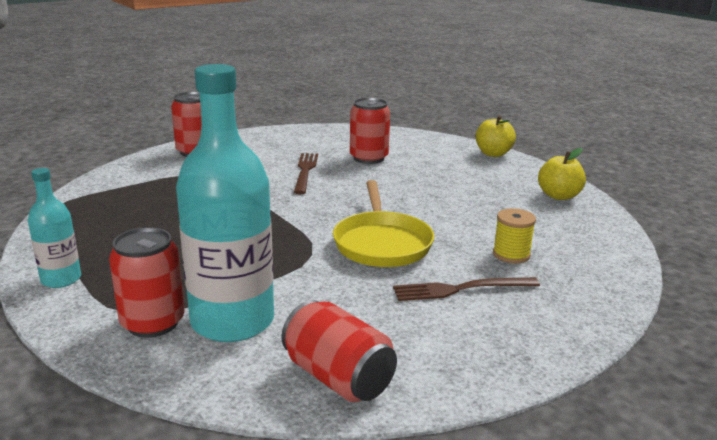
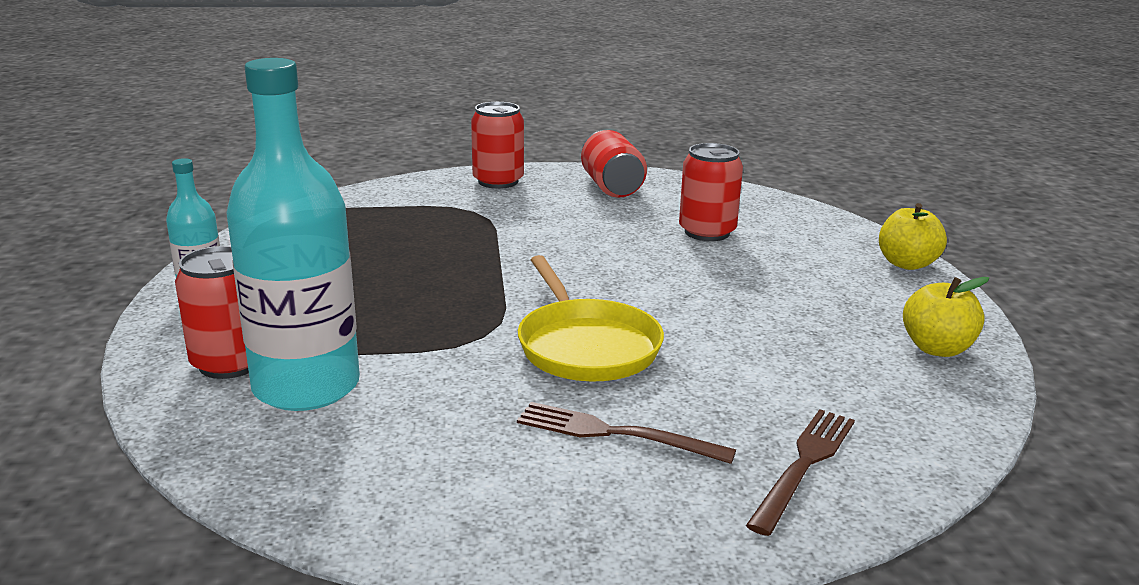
camera: 30 degrees right, 0 degrees up
red can [282,300,397,402] -> red can moved to [581,130,647,198]
brown fork [294,153,318,194] -> brown fork moved to [746,409,855,536]
yellow pan [333,180,435,267] -> yellow pan turned 45 degrees counterclockwise [518,255,664,381]
yellow spool [493,208,536,263] -> none

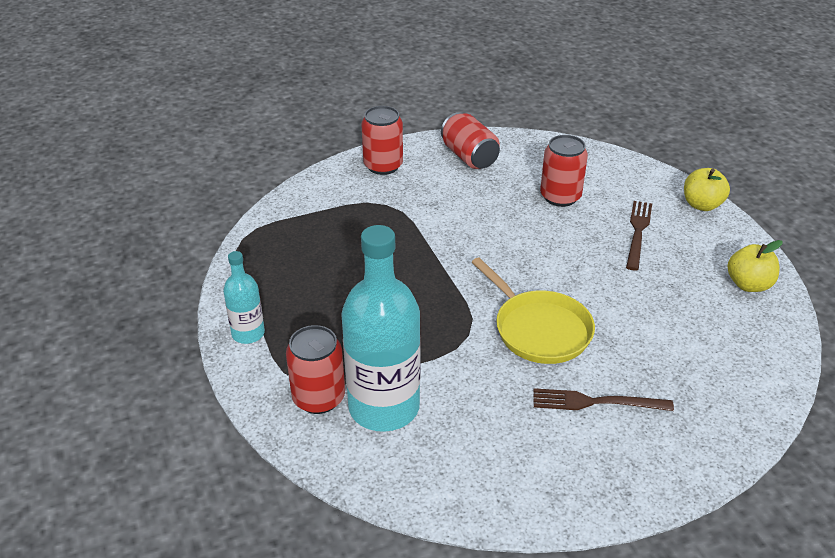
camera: 15 degrees left, 15 degrees up
brown fork [746,409,855,536] -> brown fork moved to [626,201,652,271]

